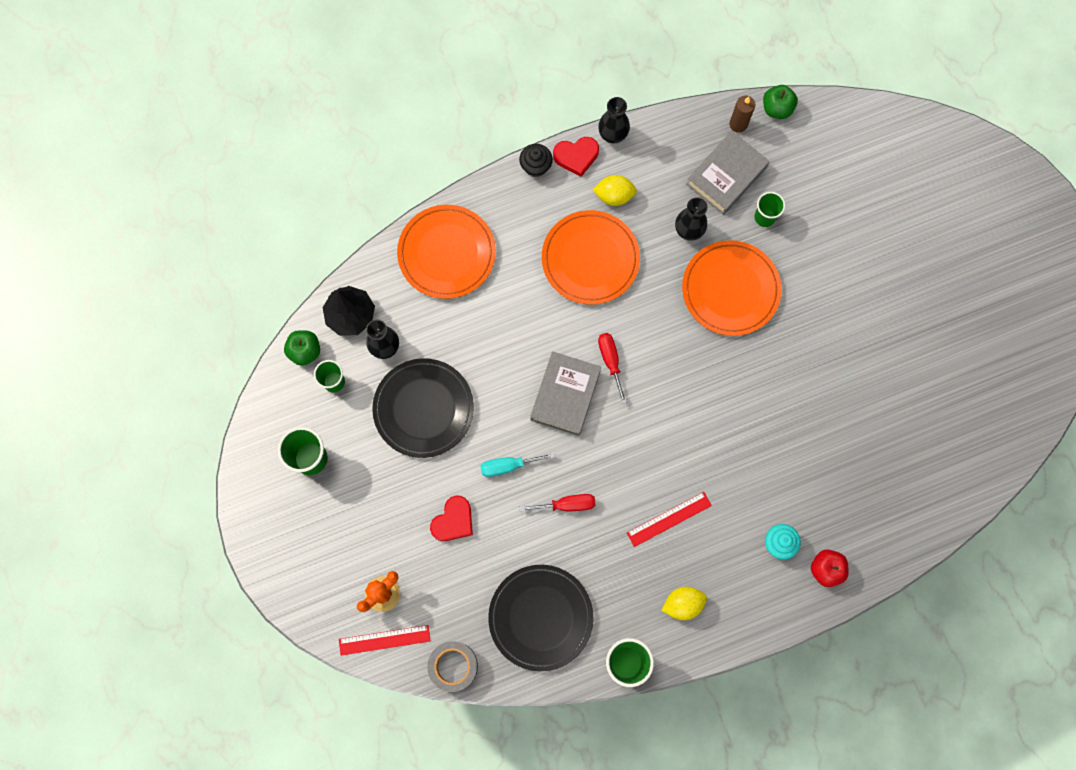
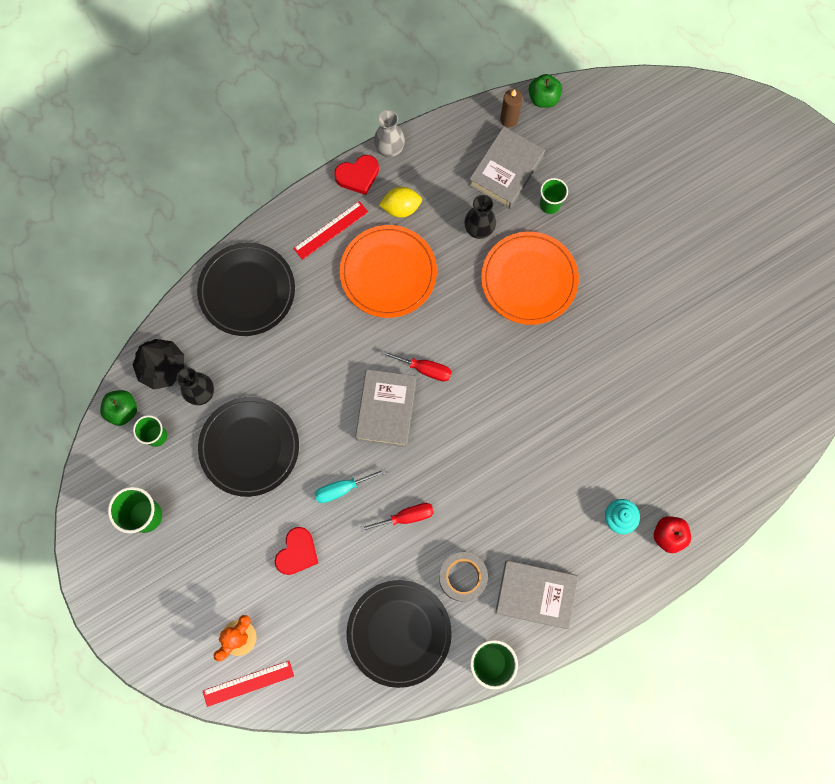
camera: 10 degrees left, 0 degrees up
orange plate [397,205,496,299] -> black plate [197,243,295,336]
grey tape [427,641,478,692] -> grey tape moved to [439,552,488,602]
black cupcake [519,144,553,177] -> none
black vase [598,97,630,143] -> grey vase [374,110,405,157]
red screwdriver [598,333,627,404] -> red screwdriver turned 135 degrees clockwise [381,350,452,381]
red ruler [627,492,712,547] -> red ruler moved to [293,201,368,260]
yellow lemon [661,587,707,620] -> grey book [495,560,579,629]

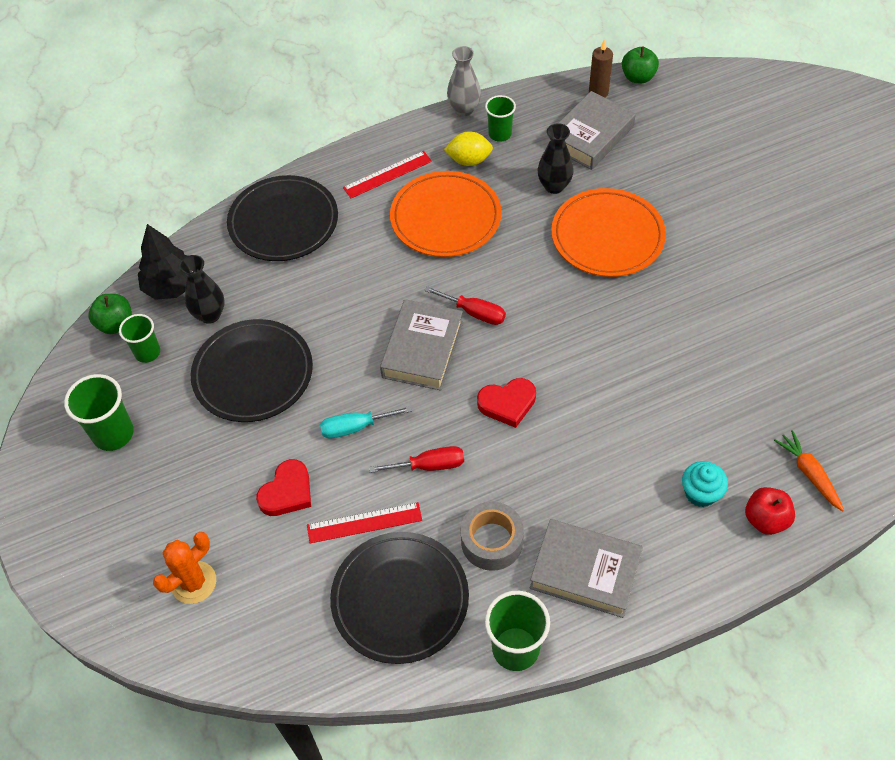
camera: 10 degrees right, 20 degrees down
red ruler [203,661,294,707] -> red ruler moved to [307,502,422,543]
red heart [334,155,379,195] -> red heart moved to [477,378,536,428]
green cup [540,178,568,214] -> green cup moved to [485,95,516,142]
none -> orange carrot [774,430,844,511]

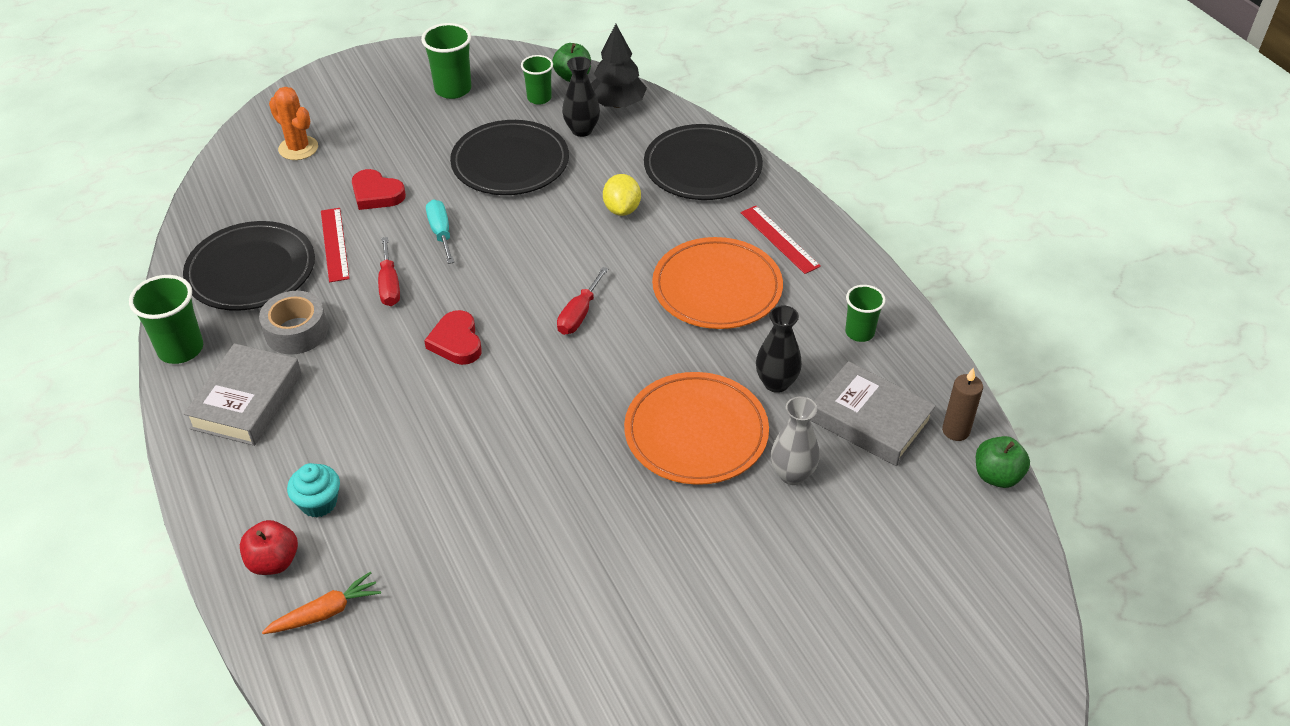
camera: 85 degrees right, 10 degrees down
grey book [380,299,463,391] -> none
yellow lemon [444,131,493,166] -> yellow lemon moved to [603,174,641,216]
grey vase [447,46,481,116] -> grey vase moved to [771,396,820,485]

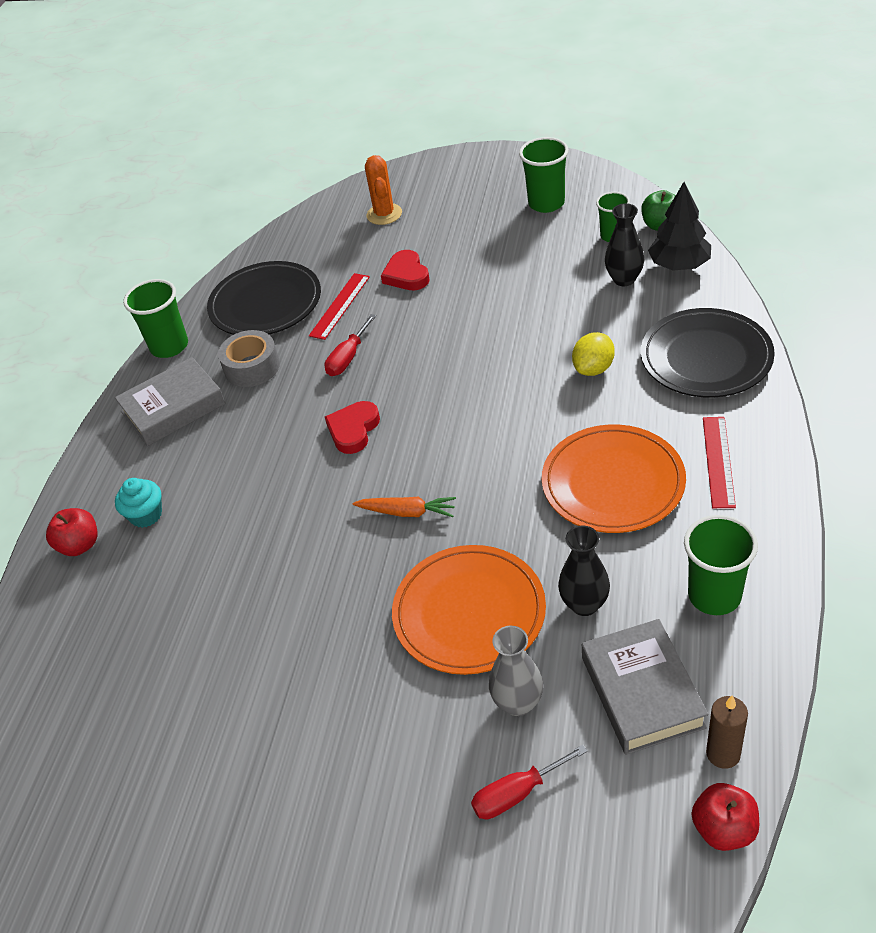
camera: 45 degrees right, 0 degrees up
orange carrot [262,572,381,634] -> orange carrot moved to [353,497,456,517]
turquoise screwdriver [426,199,454,264] -> none
black plate [450,120,569,195] -> none
red screwdriver [557,267,608,335] -> red screwdriver moved to [471,745,588,819]
green cup [845,285,886,342] -> green cup [684,515,758,615], size x1.53
green apple [976,436,1030,488] -> red apple [692,783,759,851]

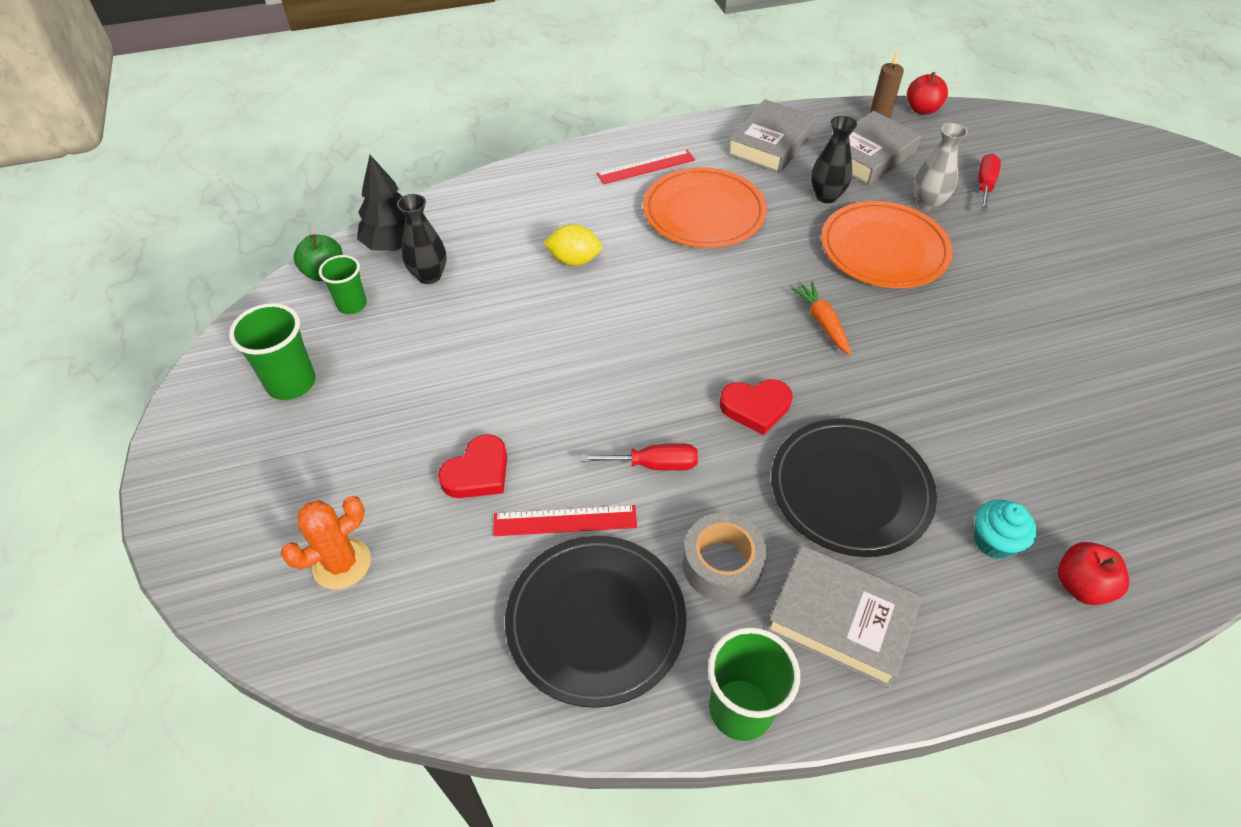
camera: 125 degrees left, 5 degrees up
red screwdriver [471,745,588,819] -> red screwdriver turned 105 degrees counterclockwise [978,154,1001,212]
black plate [641,308,775,397] -> black plate moved to [771,418,937,557]
green cup [684,515,758,615] -> grey book [727,99,816,173]

